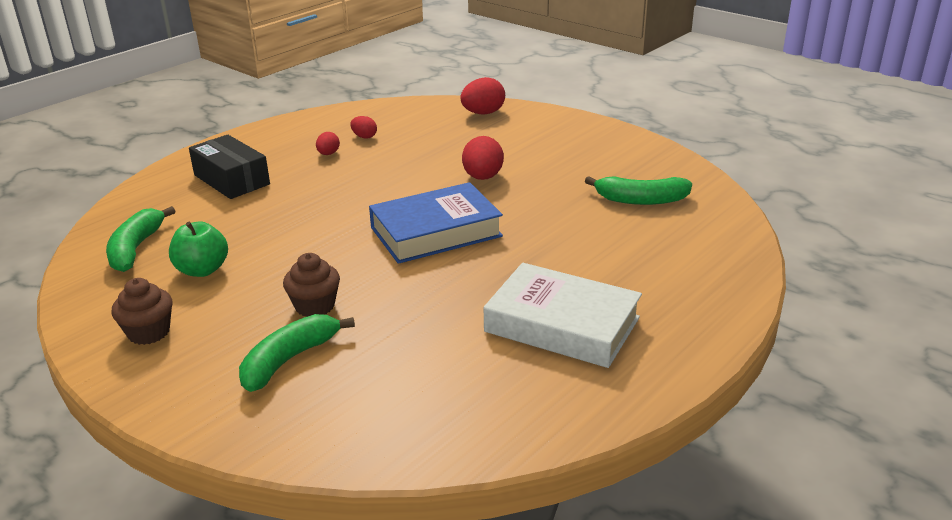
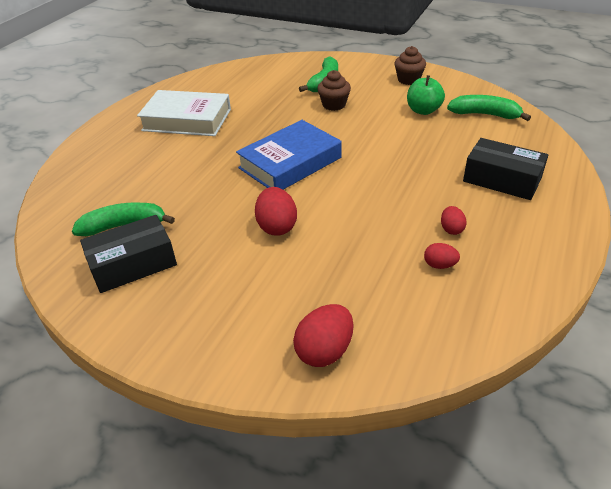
camera: 165 degrees right, 10 degrees up
green banana [106,206,175,272] -> green banana turned 60 degrees counterclockwise [447,95,531,121]
none -> black box [80,215,177,293]

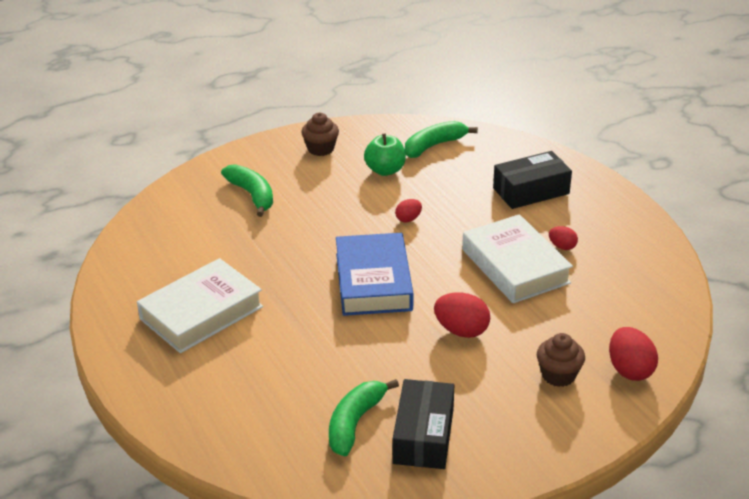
camera: 55 degrees left, 5 degrees down
brown cupcake [317,70,351,111] -> brown cupcake moved to [537,333,585,387]
red egg [424,243,460,269] -> red egg moved to [395,199,422,222]
none -> white book [462,214,573,303]

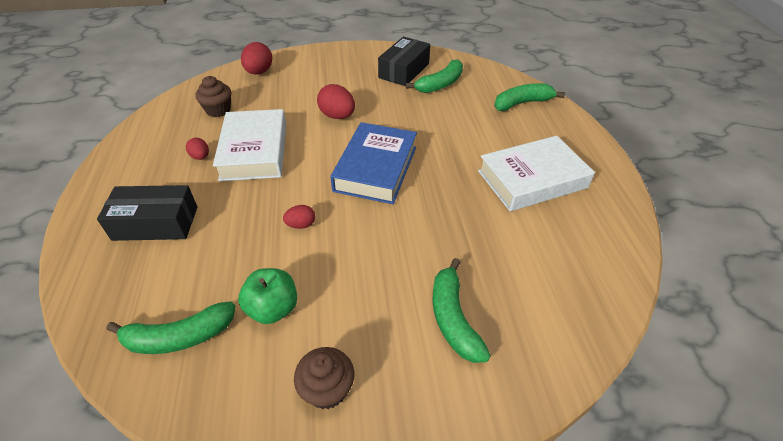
camera: 160 degrees left, 10 degrees up
brown cupcake [537,333,585,387] -> brown cupcake moved to [195,76,231,117]
none -> green banana [494,83,565,111]

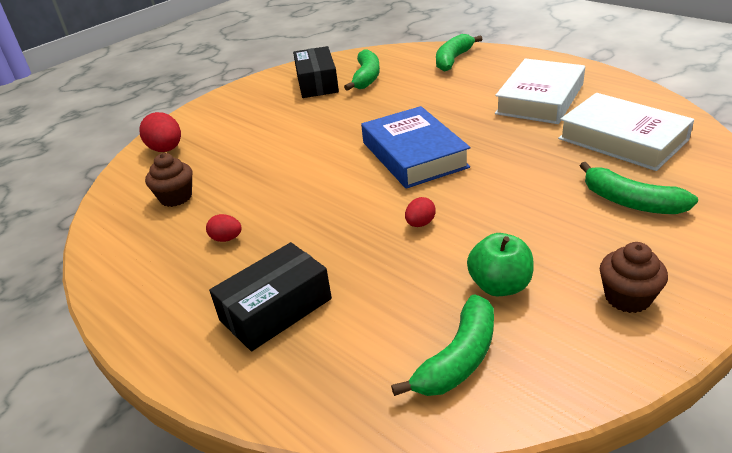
camera: 35 degrees left, 10 degrees down
white book [213,109,286,181] -> white book moved to [558,93,694,171]
red egg [317,84,355,119] -> none

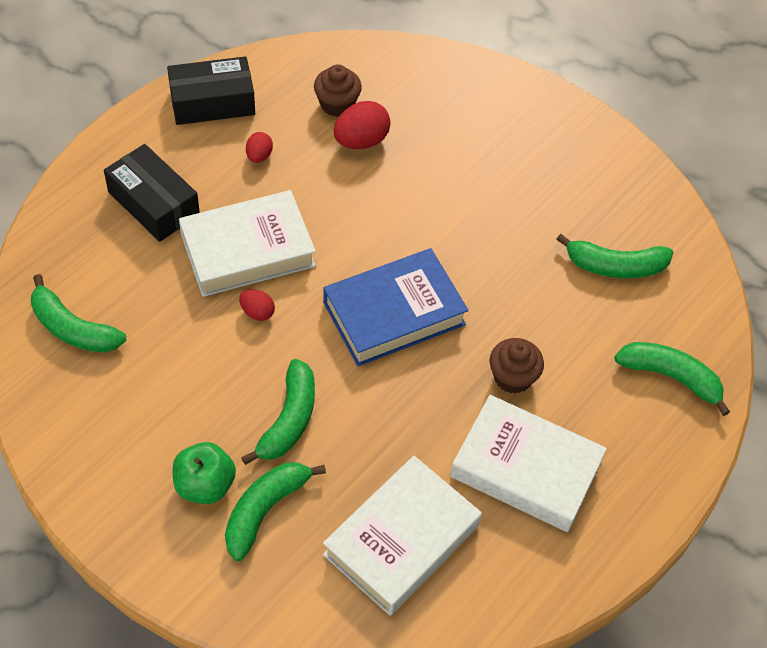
camera: 80 degrees right, 20 degrees up
red egg [139,112,181,152] -> red egg moved to [334,101,391,149]
black box [293,46,339,98] -> black box moved to [167,56,255,125]
green apple [467,233,534,296] -> green apple moved to [172,442,236,504]
brown cupcake [600,242,668,313] -> brown cupcake moved to [489,338,544,394]
none -> white book [179,190,316,297]
none -> green banana [241,359,315,465]

